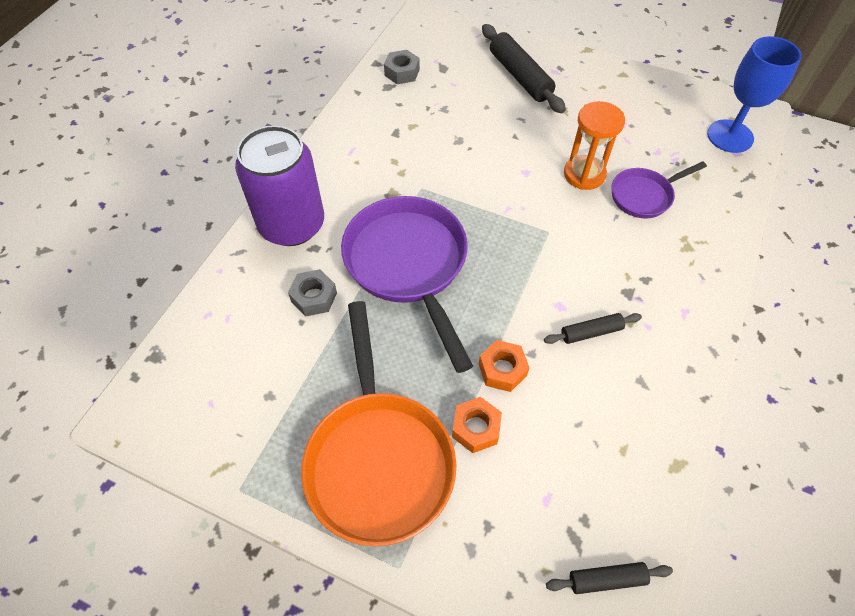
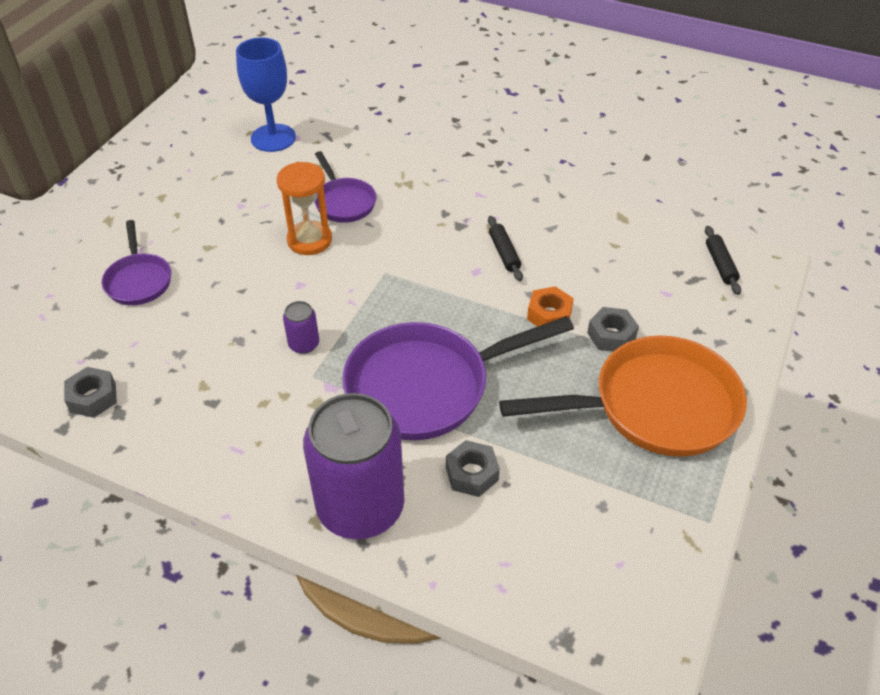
camera: 90 degrees left, 10 degrees down
orange nut [452,397,502,453] -> grey nut [587,307,639,352]
black rolling pin [482,24,566,113] -> purple pan [102,220,171,305]
none -> purple can [283,301,319,354]

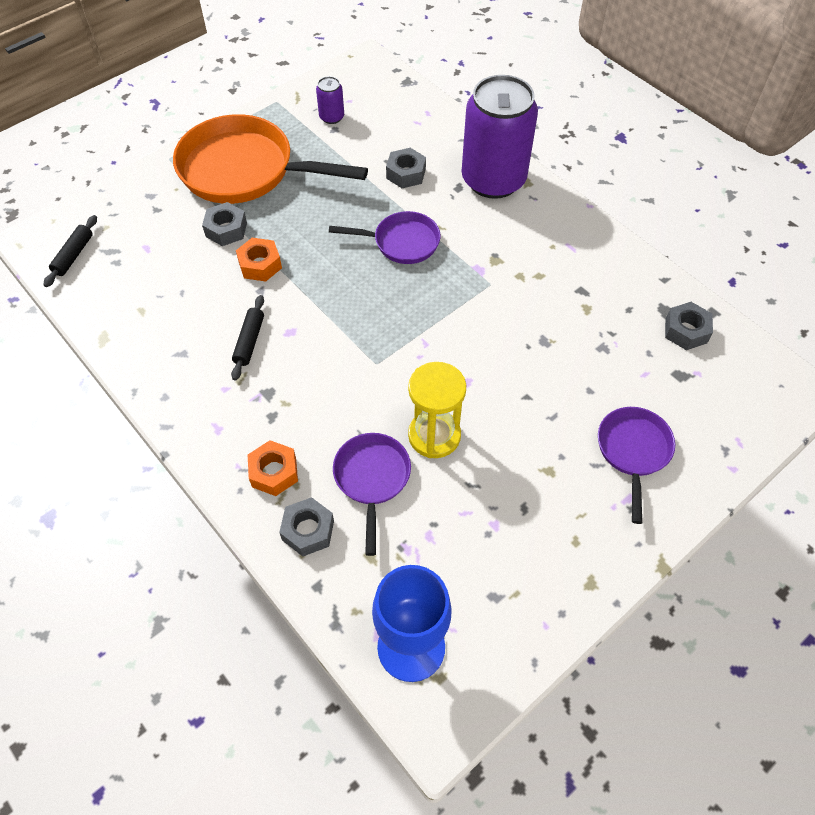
camera: 155 degrees left, 10 degrees up
orange hourglass [277,162,332,255] -> yellow hourglass [408,362,466,458]
purple can [283,301,319,354] -> purple can moved to [316,76,344,124]
purple pan [342,316,574,440] -> purple pan [329,211,441,264], size x0.53
none -> orange nut [248,440,298,496]
none -> grey nut [279,497,334,556]

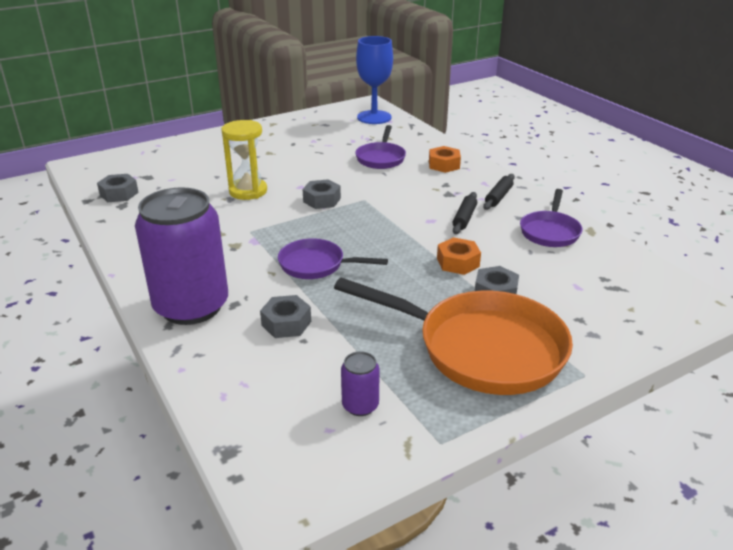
camera: 170 degrees left, 25 degrees down
black rolling pin [44,215,97,287] -> black rolling pin moved to [483,174,515,210]
grey nut [279,497,334,556] -> grey nut moved to [303,179,341,209]
yellow hourglass [408,362,466,458] -> yellow hourglass moved to [221,120,267,200]
purple pan [598,407,675,524] -> purple pan moved to [520,189,582,247]

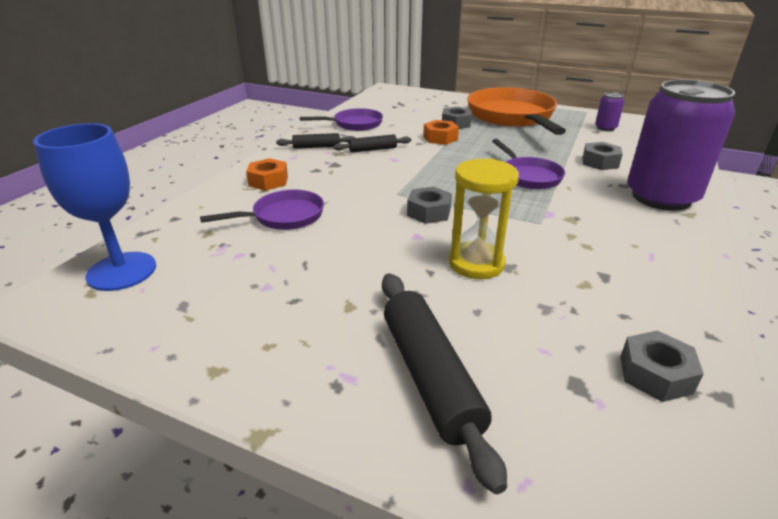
camera: 125 degrees left, 0 degrees up
none -> black rolling pin [382,274,507,494]

